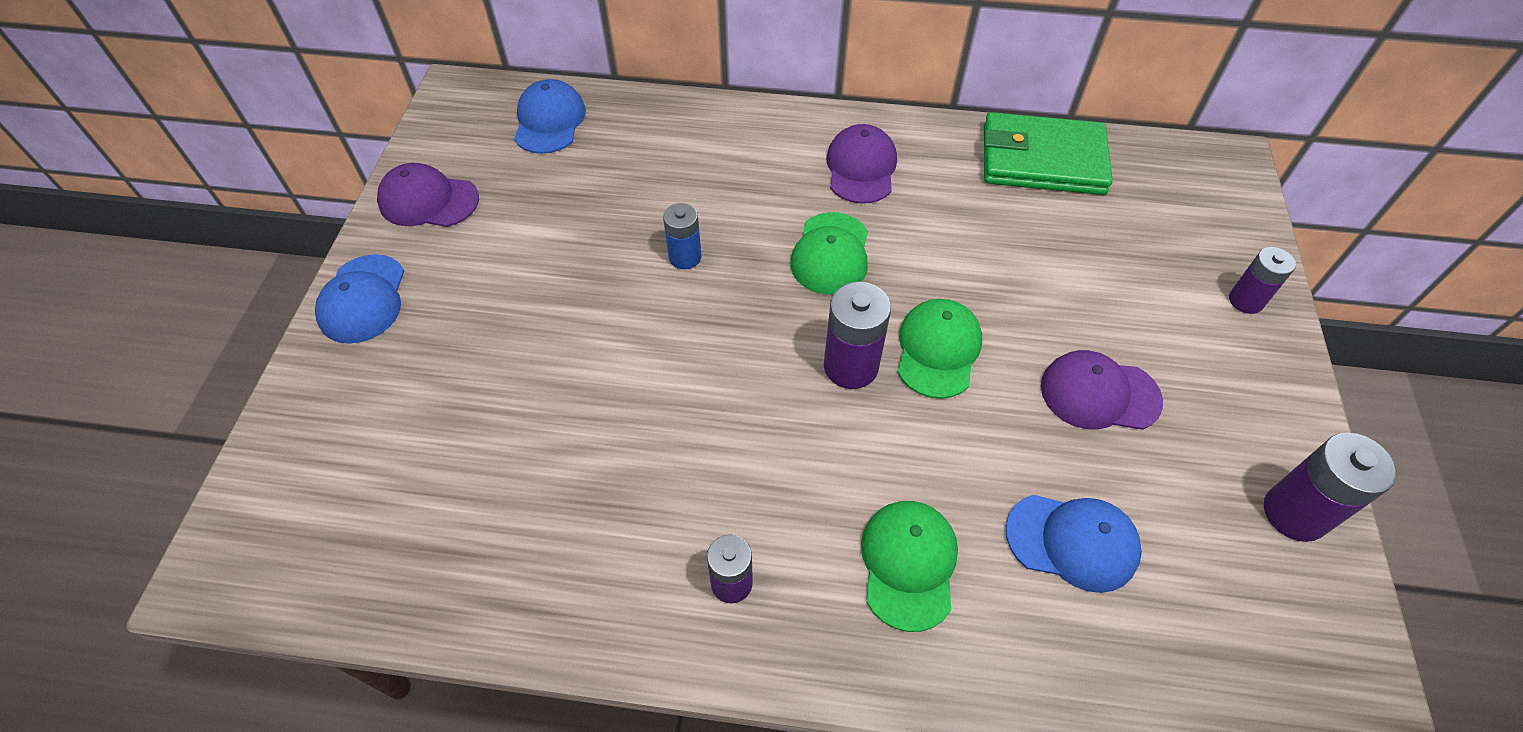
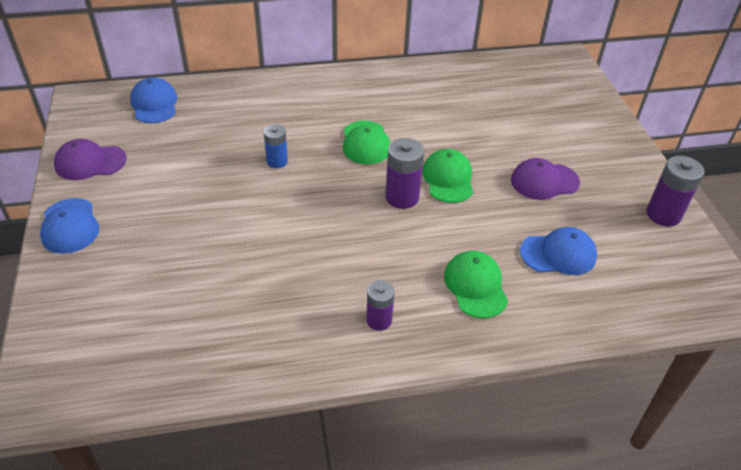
camera: 20 degrees left, 10 degrees down
purple cap [826,124,897,204] -> none
green wallet [984,112,1113,195] -> none
purple battery [1229,247,1296,314] -> none

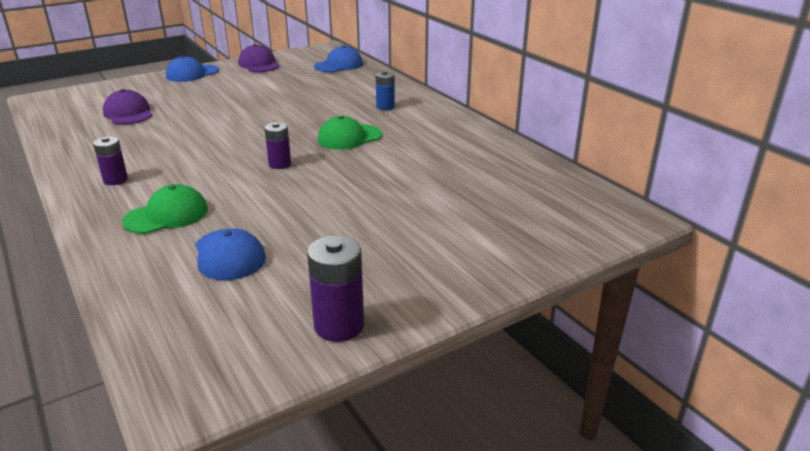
camera: 70 degrees right, 15 degrees down
blue battery [264,124,288,168] -> blue battery moved to [376,71,395,110]
purple battery [385,138,424,209] -> purple battery [264,122,291,169], size x0.65
green cap [422,149,473,203] -> none
purple cap [511,158,580,200] -> purple cap moved to [103,89,152,125]

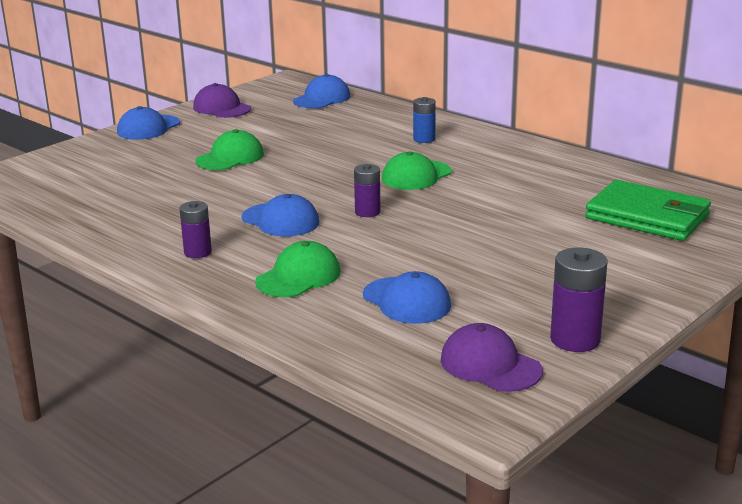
camera: 15 degrees left, 5 degrees down
purple cap [103,89,152,125] -> purple cap moved to [441,323,543,392]
none -> green cap [195,129,264,170]
none -> blue cap [242,194,319,237]
none -> green wallet [585,180,711,241]

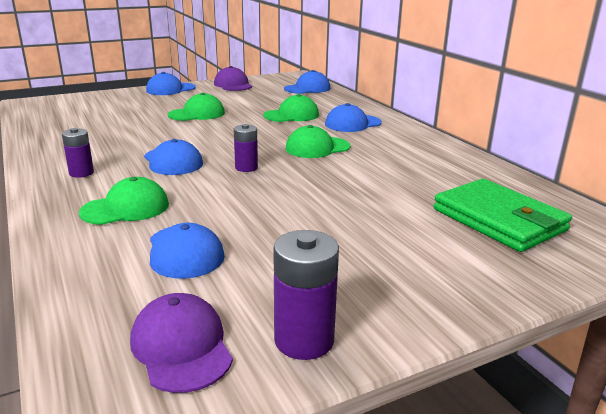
camera: 20 degrees right, 0 degrees up
blue battery [413,97,436,143] -> blue cap [325,103,382,132]
none -> green cap [263,94,319,122]

